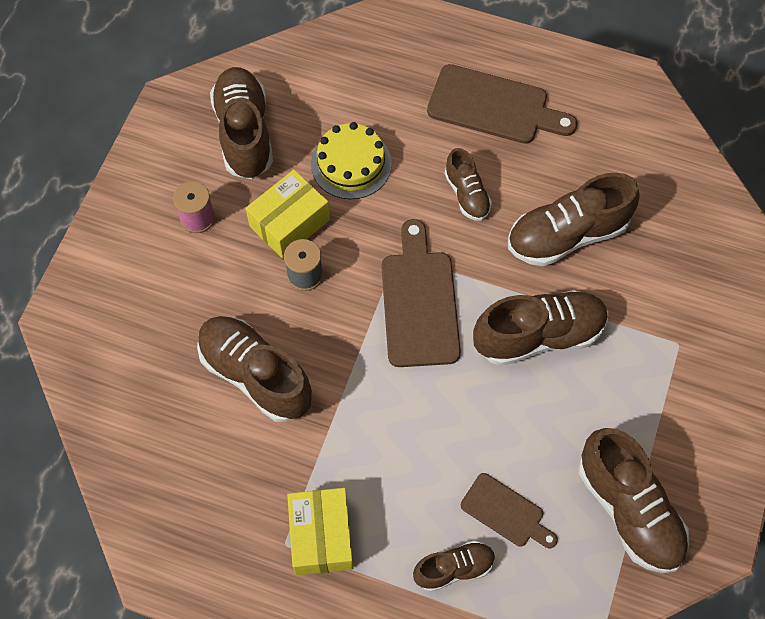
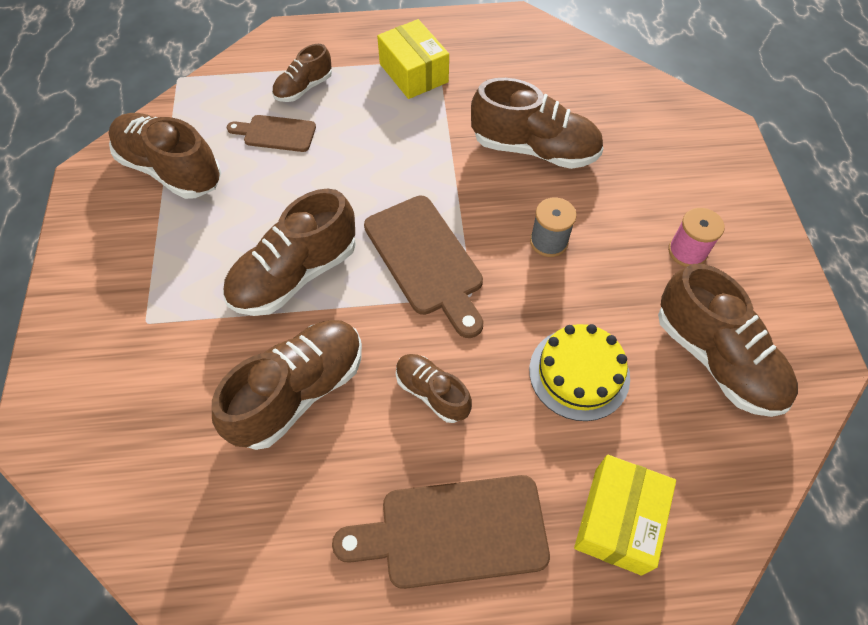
camera: 155 degrees right, 5 degrees down
yellow box [245,170,330,259] -> yellow box moved to [574,455,676,576]

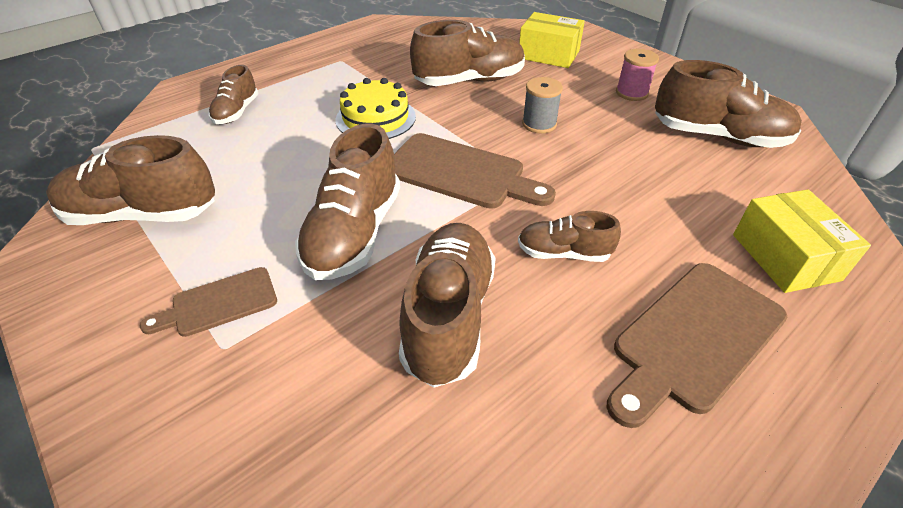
camera: 35 degrees left, 15 degrees down
brown cutting board [227,115,316,152] -> brown cutting board moved to [140,267,277,337]
yellow box [377,19,449,99] -> yellow box moved to [519,12,585,68]
yellow cake [529,324,630,421] -> yellow cake moved to [336,78,416,139]

